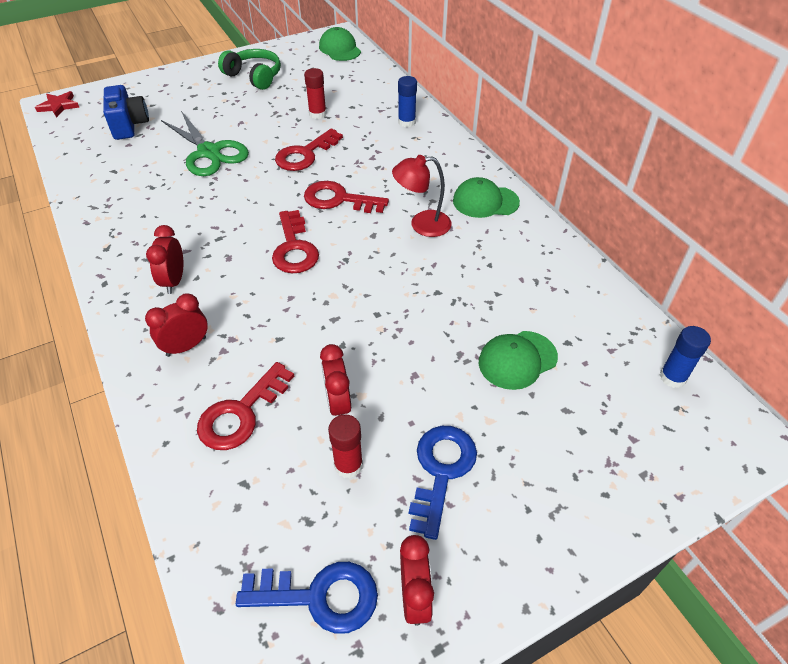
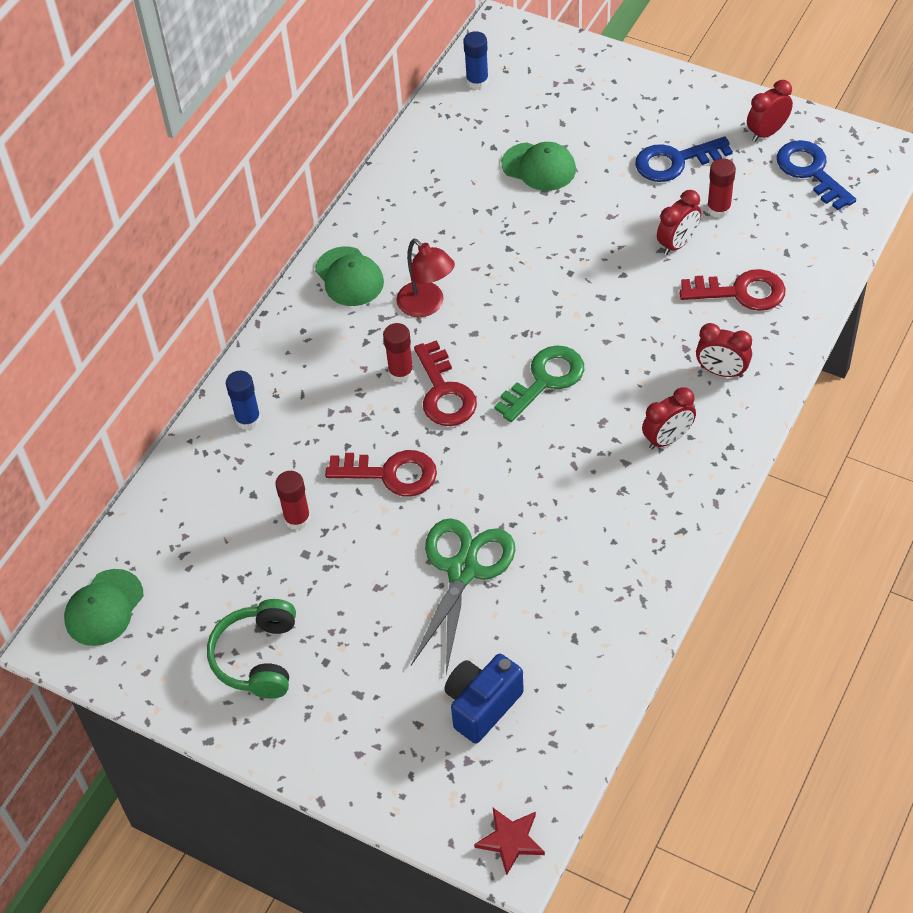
camera: 120 degrees left, 5 degrees up
red key [272,210,319,273] -> green key [494,345,584,422]
none -> red glue stick [383,323,414,383]

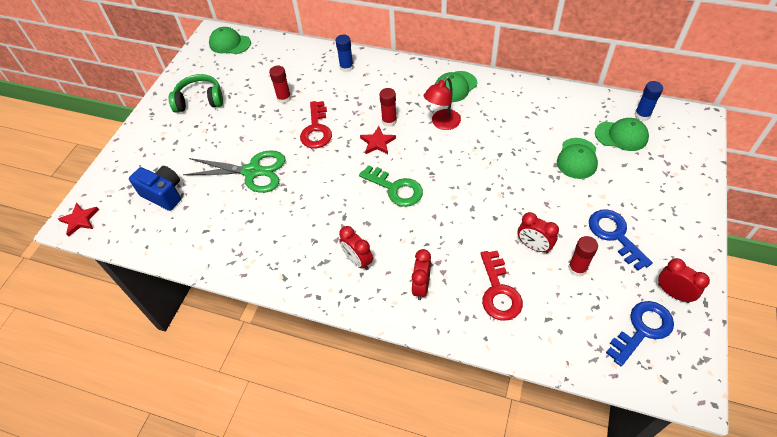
camera: 80 degrees right, 0 degrees up
red key [414,340,477,426] -> red star [360,126,396,154]
none -> green cap [595,118,649,151]

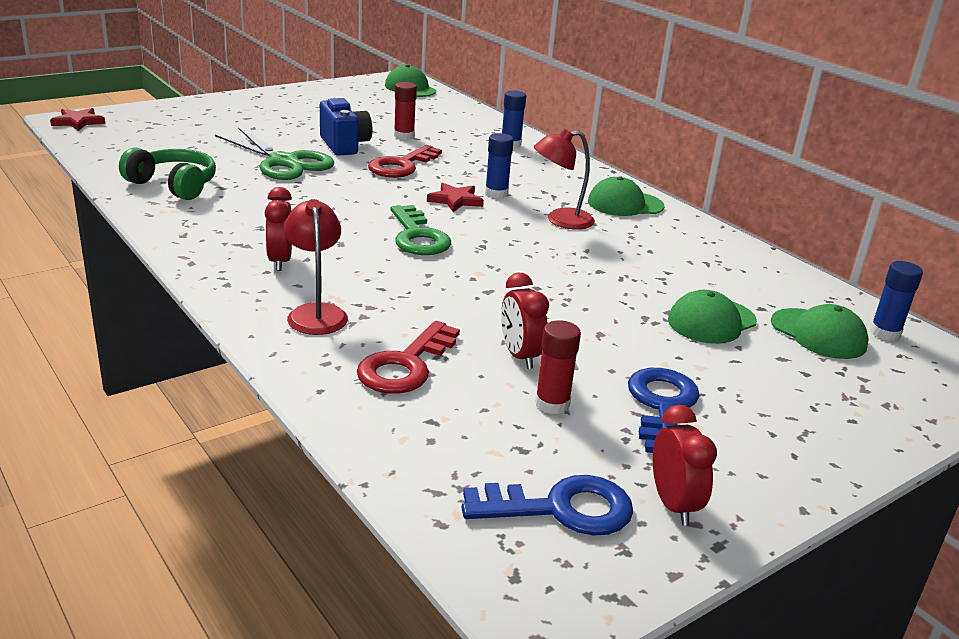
camera: 30 degrees right, 25 degrees down
blue camera [129,166,181,211] -> blue camera moved to [320,98,372,156]
green headphones [169,74,223,113] -> green headphones moved to [119,147,216,200]
red glue stick [379,88,397,127] -> blue glue stick [485,133,514,198]
red clock [412,249,431,300] -> red lamp [284,199,348,335]

